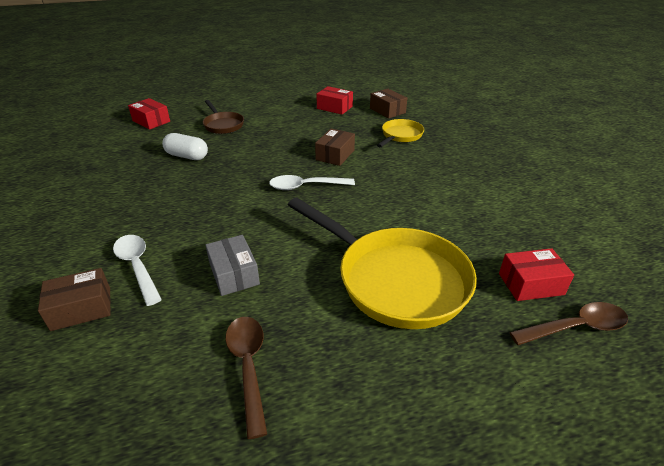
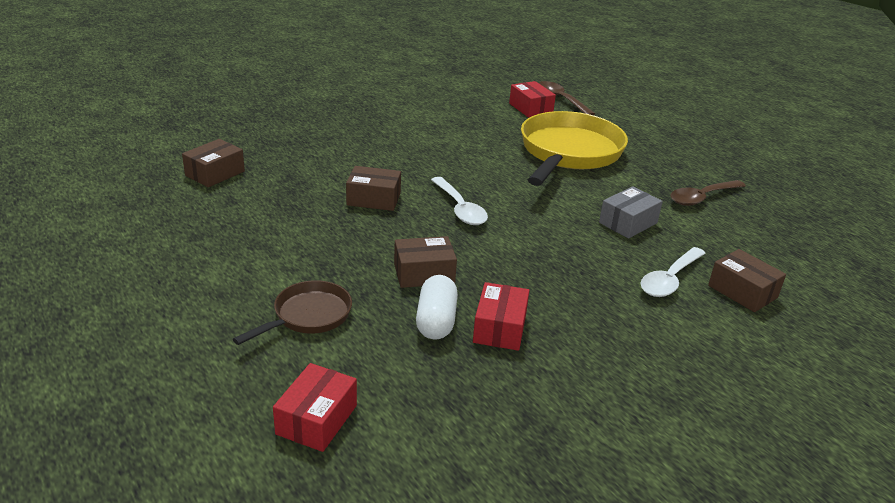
camera: 110 degrees left, 5 degrees down
red box [317,86,353,115] -> red box moved to [473,282,530,351]
yellow pan [377,119,424,147] -> none
none -> brown box [394,236,457,288]

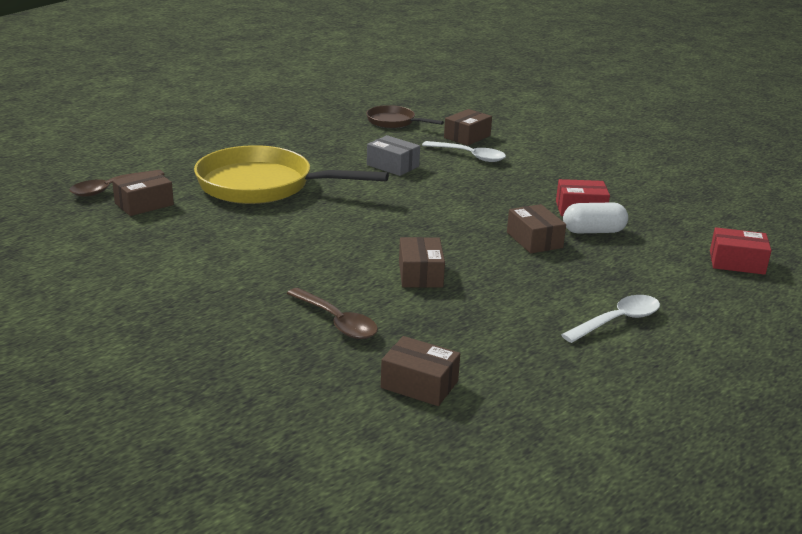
camera: 100 degrees left, 5 degrees down
brown pan [233,280,352,345] -> brown pan moved to [366,105,444,128]
white spoon [431,177,488,225] -> white spoon moved to [561,295,660,343]
red box [509,81,556,118] -> brown box [112,170,174,216]
brown spoon [670,180,746,206] -> brown spoon moved to [287,288,378,339]

